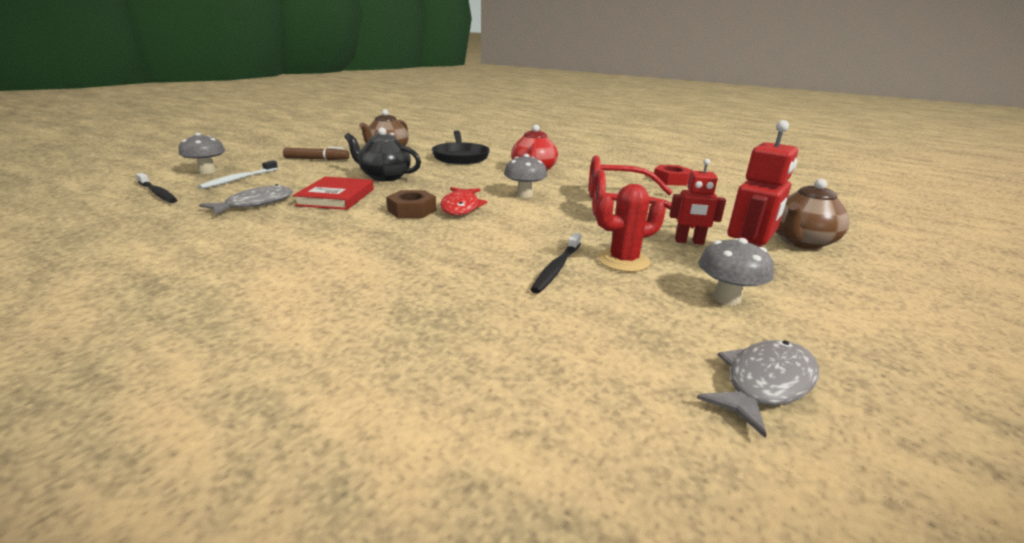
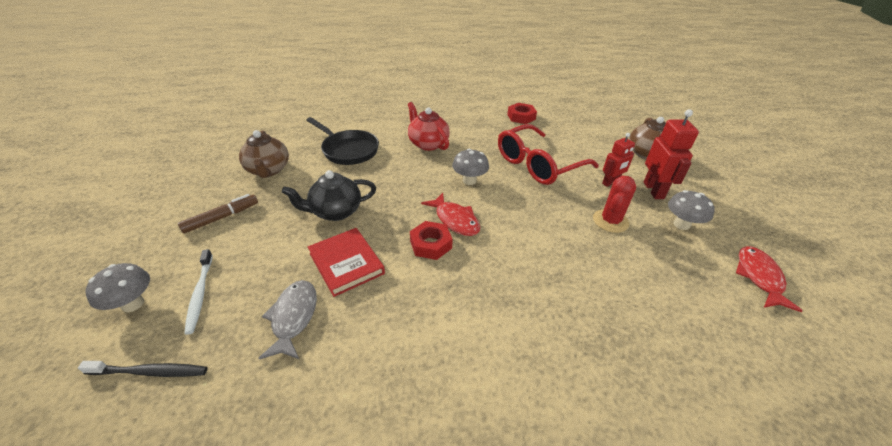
camera: 40 degrees left, 15 degrees up
brown nut [386,190,436,218] -> red nut [410,221,453,260]
black toothbrush [530,233,581,294] -> none
grey fish [697,340,819,438] -> red fish [736,246,803,312]

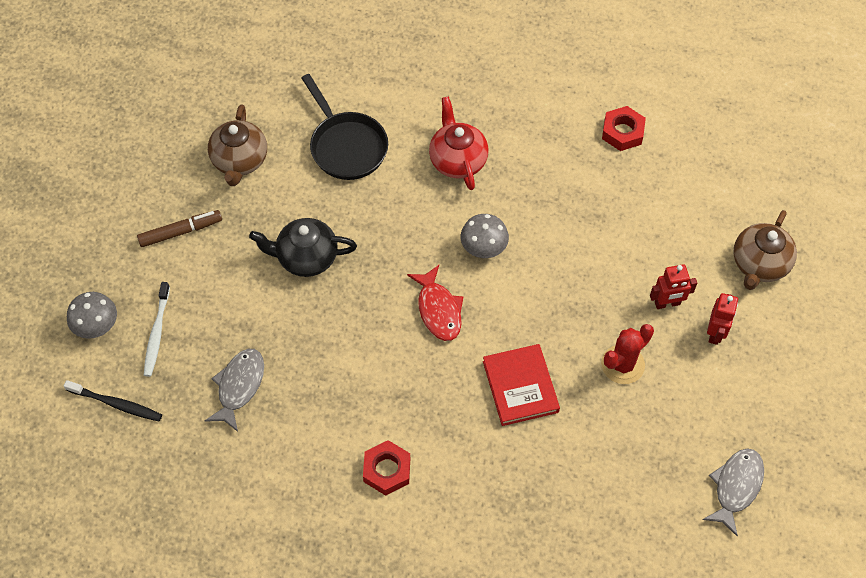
camera: 20 degrees right, 20 degrees up
red book [308,228,385,297] -> red book moved to [483,344,560,426]
red nut [410,221,453,260] -> red nut moved to [363,440,410,496]
red glasses [498,124,599,185] -> none
red robot [643,109,699,199] -> red robot [707,293,738,345], size x0.66
grey mushroom [668,190,715,230] -> none
red fish [736,246,803,312] -> grey fish [702,448,764,536]

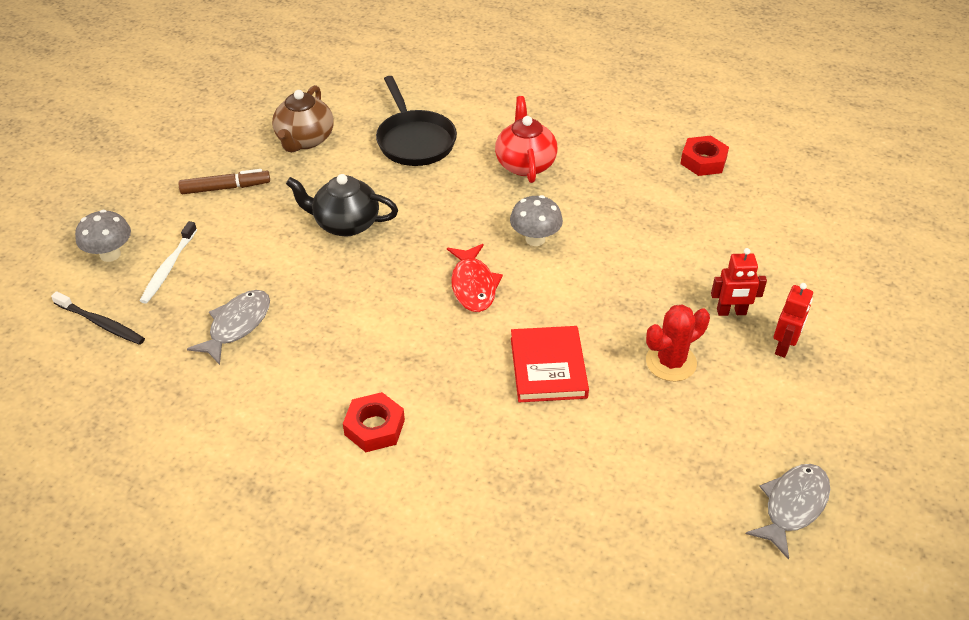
camera: 10 degrees right, 15 degrees down
brown teapot [733,210,797,290] -> none

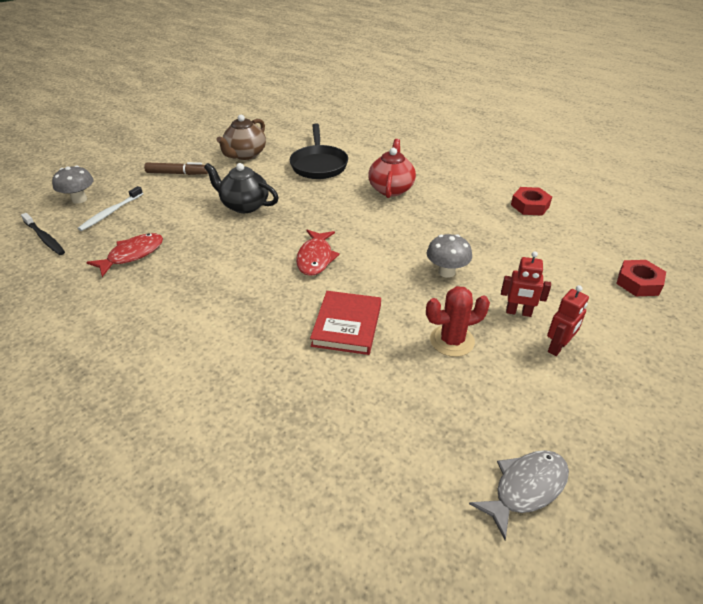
camera: 15 degrees right, 5 degrees down
grey fish [187,290,270,365] -> red fish [86,233,163,277]
red nut [343,392,405,452] -> red nut moved to [616,260,666,296]
grey mushroom [510,195,563,246] -> grey mushroom moved to [427,234,472,278]

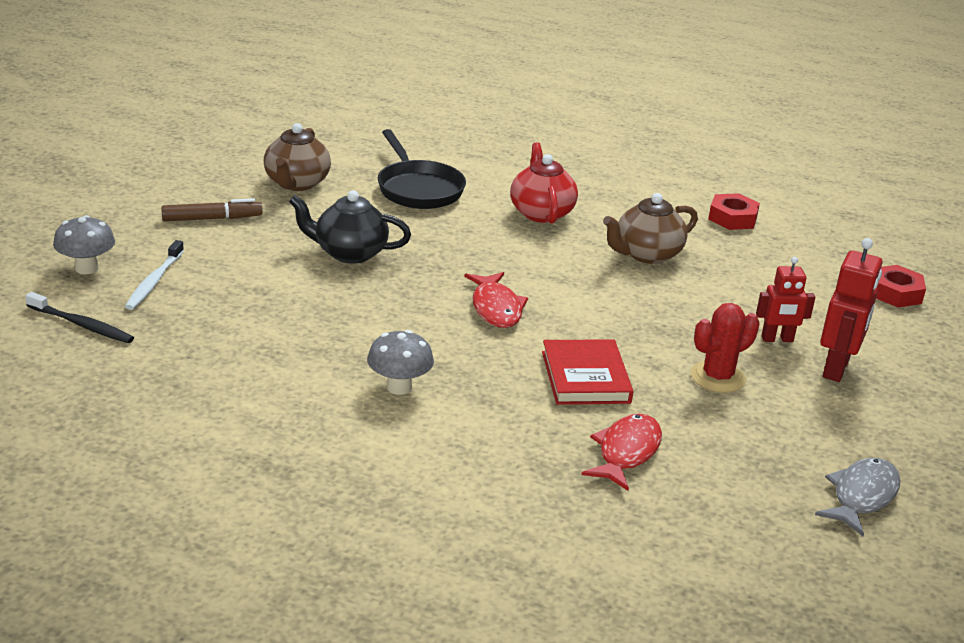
camera: 20 degrees left, 10 degrees down
red fish [86,233,163,277] -> red fish moved to [582,414,662,491]
grey mushroom [427,234,472,278] -> grey mushroom moved to [367,330,434,395]
red robot [547,285,589,356] -> red robot [820,238,883,382], size x1.52
none -> brown teapot [603,193,698,264]

